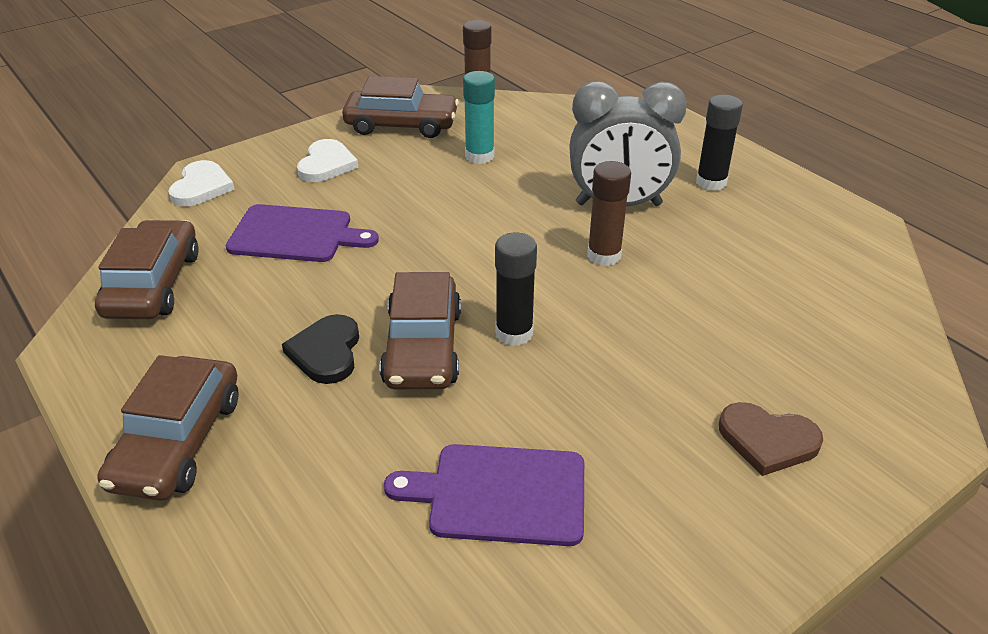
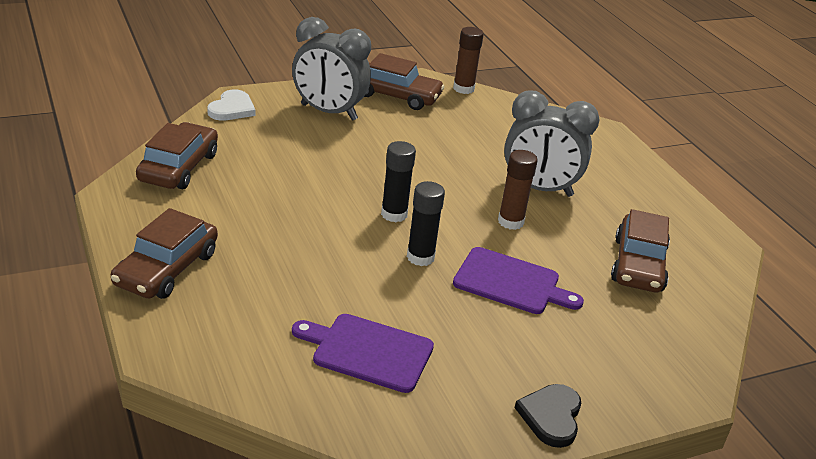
camera: 10 degrees right, 5 degrees down
purple cutting board [226,204,379,262] -> purple cutting board moved to [453,247,584,314]
black heart [282,314,359,384] -> black heart moved to [515,384,581,448]
white heart [297,139,358,182] -> grey clock [292,17,371,121]
brown car [380,272,461,390] -> brown car moved to [611,209,670,292]
turquoise glue stick [463,71,495,164] -> none
black glue stick [696,95,743,191] -> black glue stick moved to [381,141,416,222]
brown heart [719,402,823,476] -> none

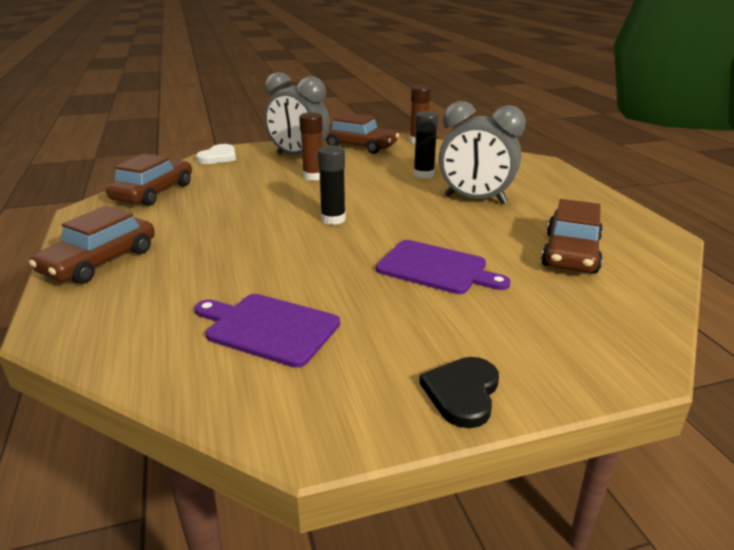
camera: 10 degrees right, 5 degrees down
black glue stick [407,181,445,266] -> black glue stick moved to [413,111,438,179]
brown glue stick [498,150,538,230] -> brown glue stick moved to [299,112,323,181]

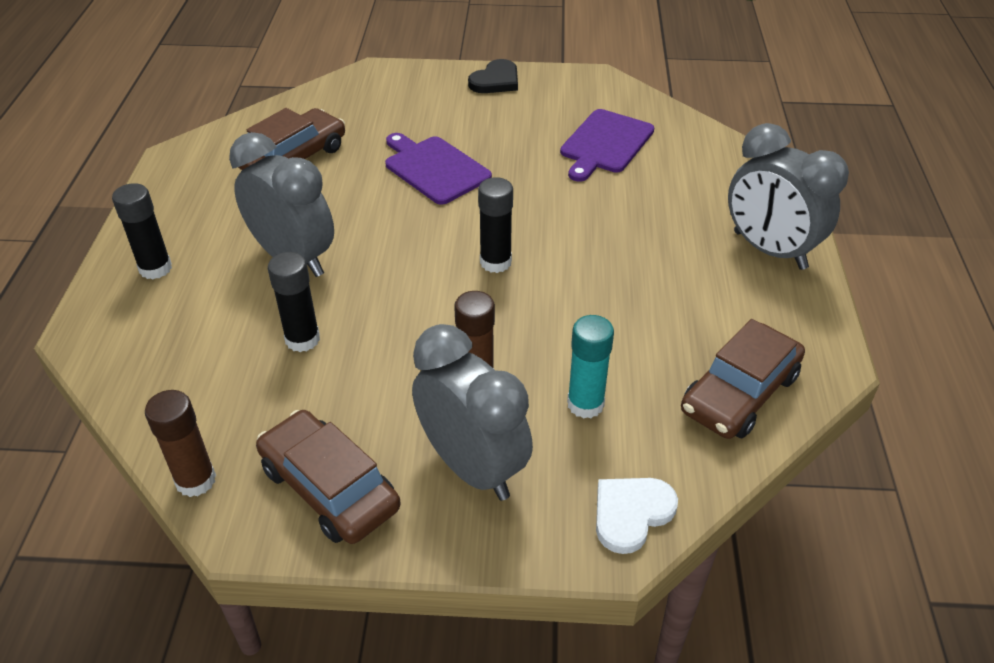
camera: 160 degrees left, 15 degrees up
brown car [29,206,155,284] -> grey clock [728,123,849,270]
purple cutting board [194,294,340,368] -> purple cutting board turned 75 degrees clockwise [560,109,654,182]
none -> black glue stick [112,183,172,279]
none -> turquoise glue stick [567,315,614,419]

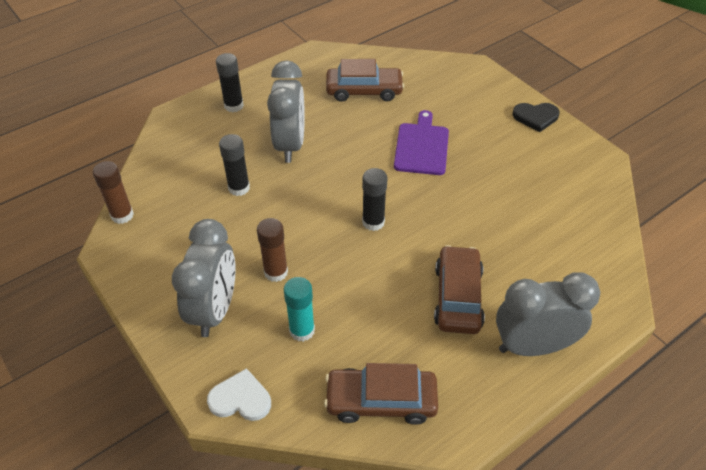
camera: 50 degrees right, 5 degrees up
brown car [256,410,401,544] -> brown car moved to [434,245,485,334]
purple cutting board [560,109,654,182] -> none
grey clock [728,123,849,270] -> grey clock turned 75 degrees clockwise [496,272,600,356]

